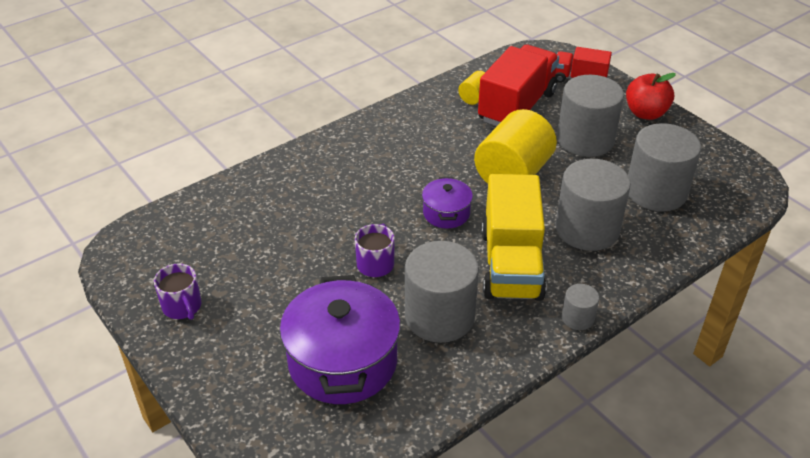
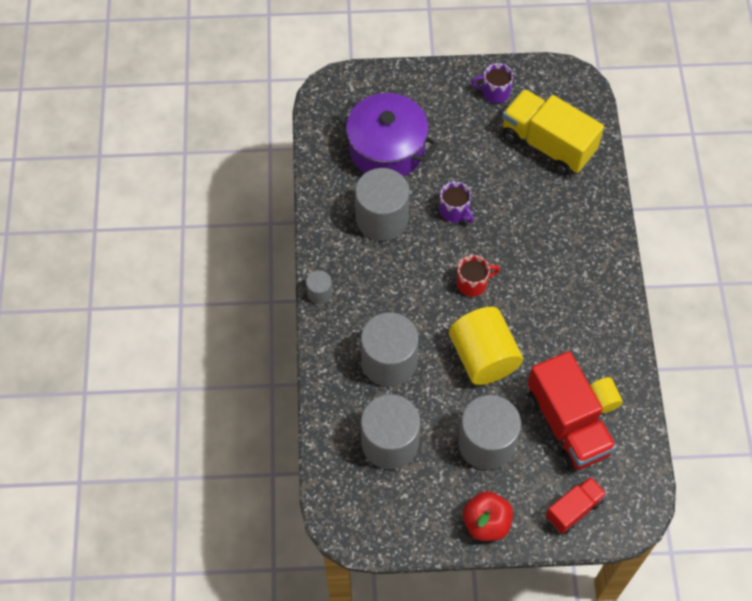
camera: 125 degrees right, 20 degrees up
purple pot [422,177,473,229] -> red mug [457,255,500,297]
yellow truck [481,174,546,301] -> yellow truck moved to [502,89,604,176]

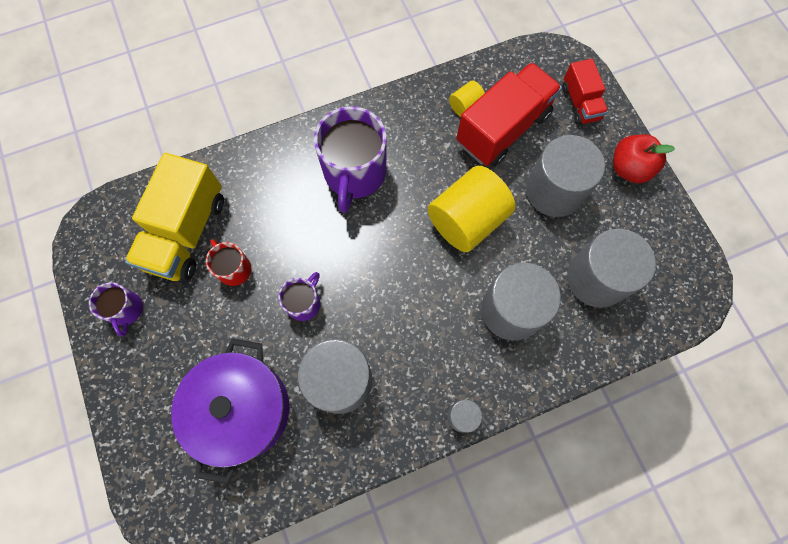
camera: 110 degrees left, 10 degrees up
red mug [457,255,500,297] -> red mug moved to [206,239,251,286]
red truck [546,477,607,534] -> red truck turned 135 degrees counterclockwise [562,59,608,125]
none -> purple mug [314,106,387,213]

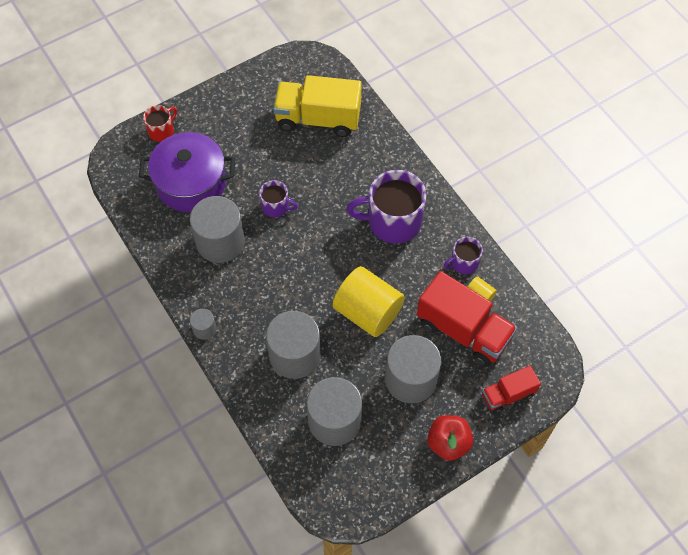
camera: 80 degrees right, 10 degrees down
purple mug [89,282,143,336] -> purple mug moved to [444,237,483,274]
red mug [206,239,251,286] -> red mug moved to [143,105,177,142]

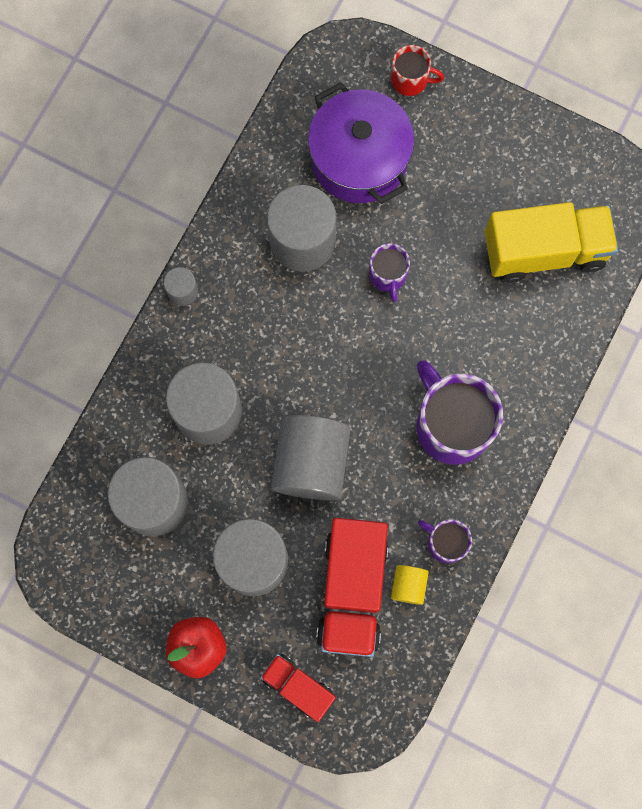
camera: 60 degrees right, 15 degrees up
yellow truck [273,75,362,137] -> yellow truck turned 105 degrees clockwise [485,202,618,283]
yellow cylinder [333,266,405,337] -> grey cylinder [271,415,350,500]

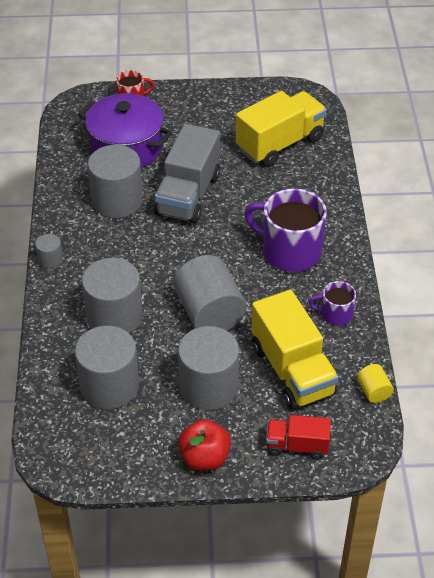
camera: 30 degrees left, 30 degrees down
red truck [316,518,389,657] -> yellow truck [251,290,339,409]
purple mug [369,243,410,302] -> grey truck [154,124,220,224]
yellow cylinder [391,565,429,605] -> yellow cylinder moved to [357,364,394,403]

